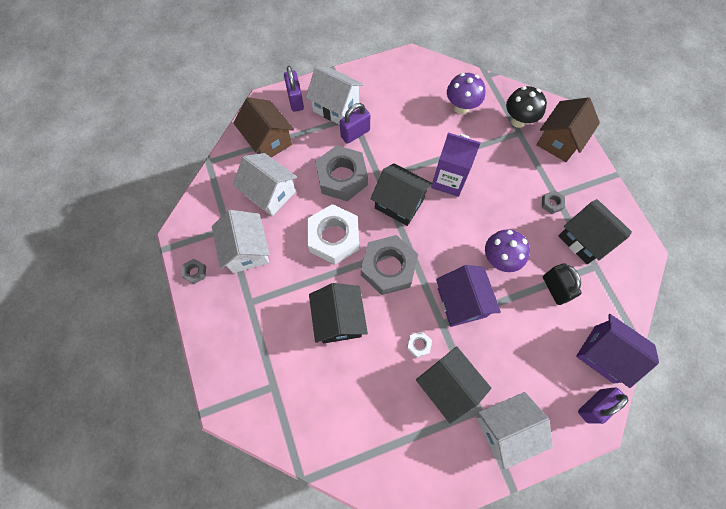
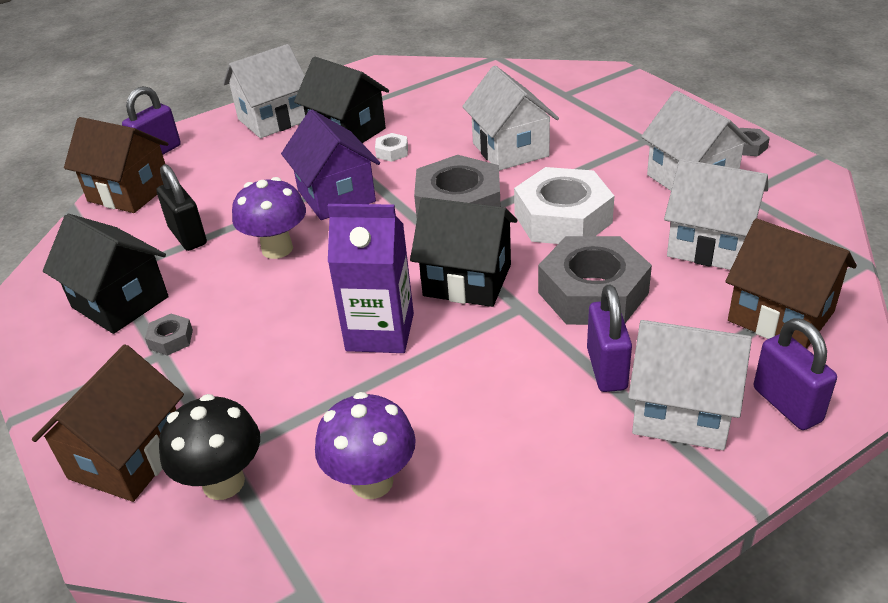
camera: 170 degrees right, 30 degrees down
black house [309,283,368,343] -> white house [462,66,559,171]
purple padlock [340,103,370,144] -> purple padlock turned 45 degrees counterclockwise [587,285,632,392]
purple house [576,314,659,388] -> brown house [64,117,168,213]

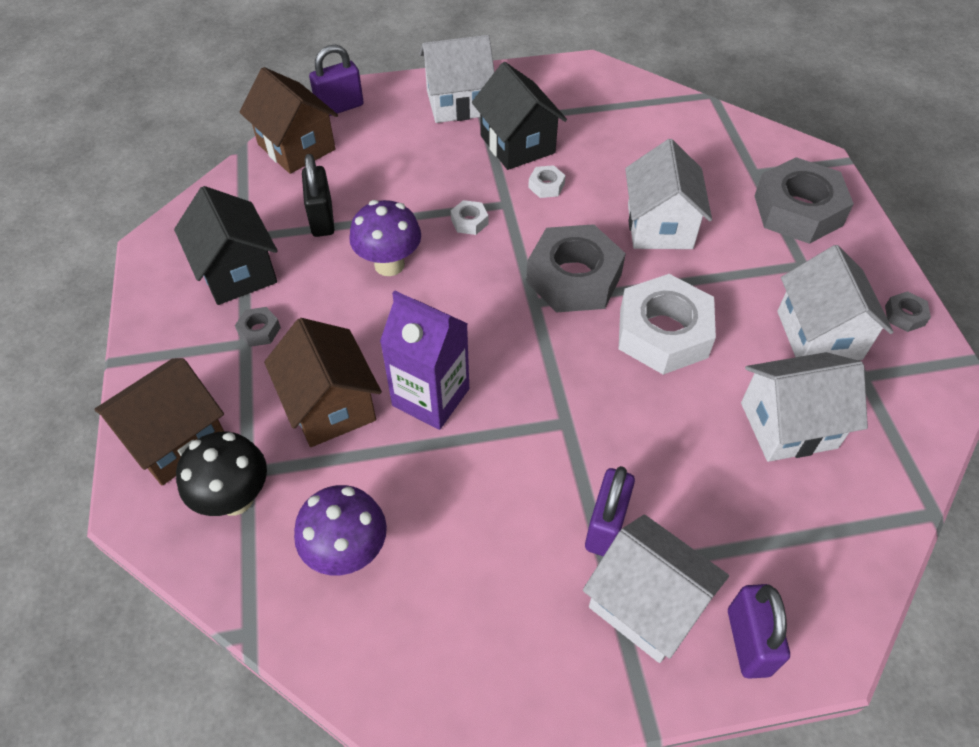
camera: 20 degrees right, 15 degrees up
purple house [281,110,380,220] -> white nut [451,200,488,235]
black house [410,197,517,307] -> none
grey nut [538,236,652,325] -> grey nut moved to [754,157,854,244]
white house [664,159,768,270] -> white house turned 60 degrees counterclockwise [741,352,868,462]
brown house [725,219,857,349] -> brown house moved to [264,318,382,447]

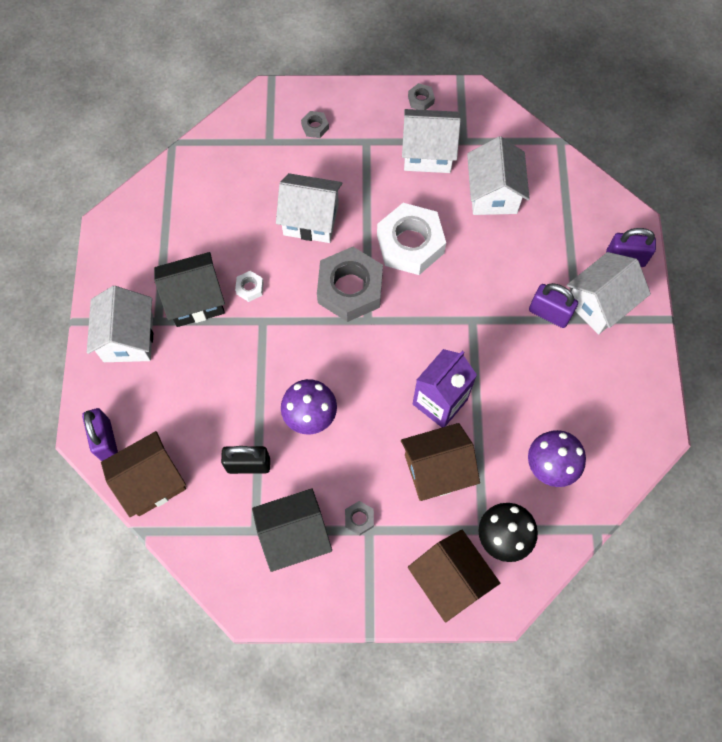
camera: 80 degrees left, 15 degrees up
white nut [451,200,488,235] -> none
grey nut [754,157,854,244] -> grey nut [301,111,329,138], size x0.42

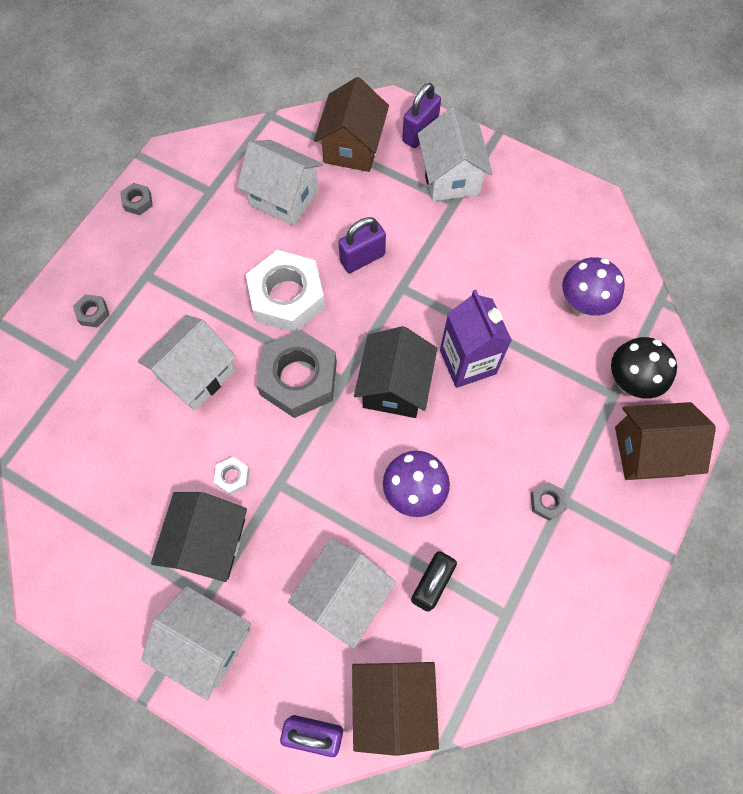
camera: 60 degrees left, 0 degrees up
black house [252,488,332,572] -> black house moved to [354,326,437,418]
brown house [401,423,480,501] -> brown house moved to [314,77,389,172]
white house [402,109,461,173] -> white house moved to [288,538,396,649]
purple padlock [529,283,578,328] -> purple padlock moved to [338,217,386,273]

